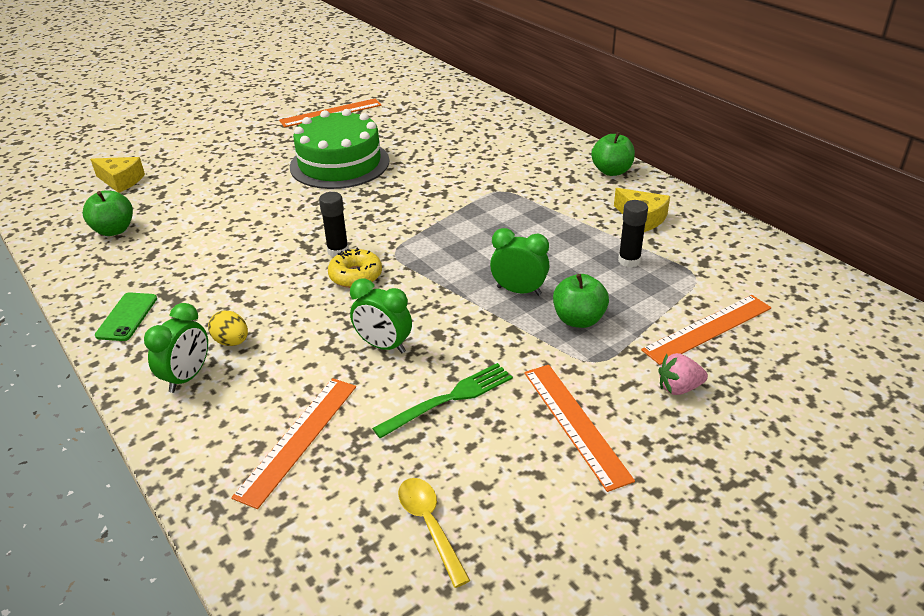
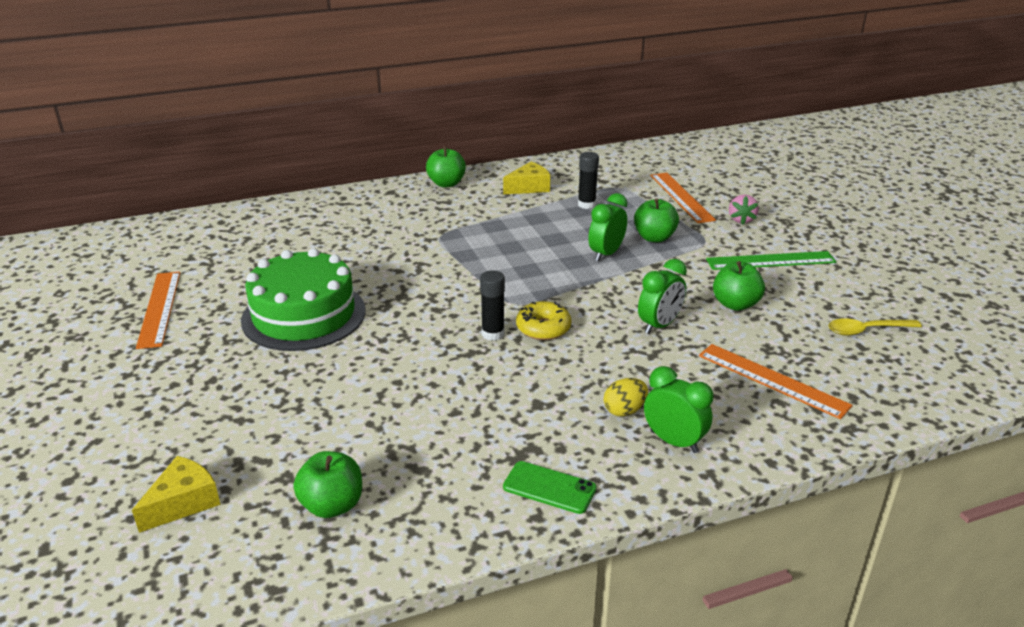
camera: 75 degrees left, 5 degrees down
green fork [372,363,513,438] -> green apple [713,261,765,311]
orange ruler [524,365,635,492] -> green ruler [706,251,836,270]

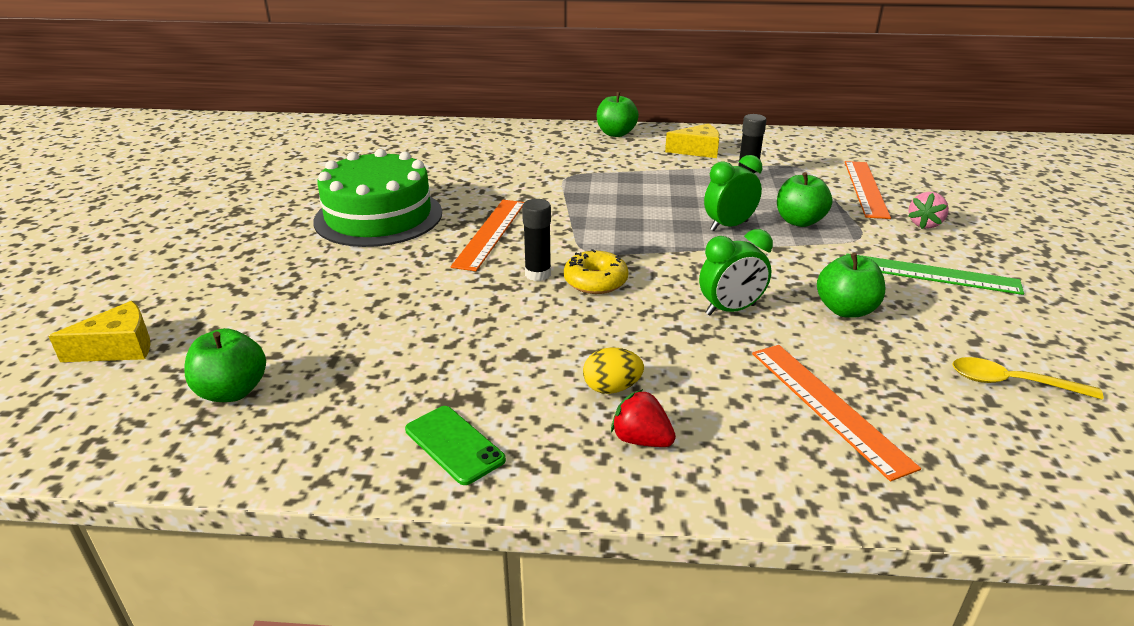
camera: 25 degrees right, 0 degrees up
orange ruler [136,272,180,349] -> orange ruler moved to [451,200,524,271]
green clock [644,366,713,453] -> red strawberry [611,389,676,447]

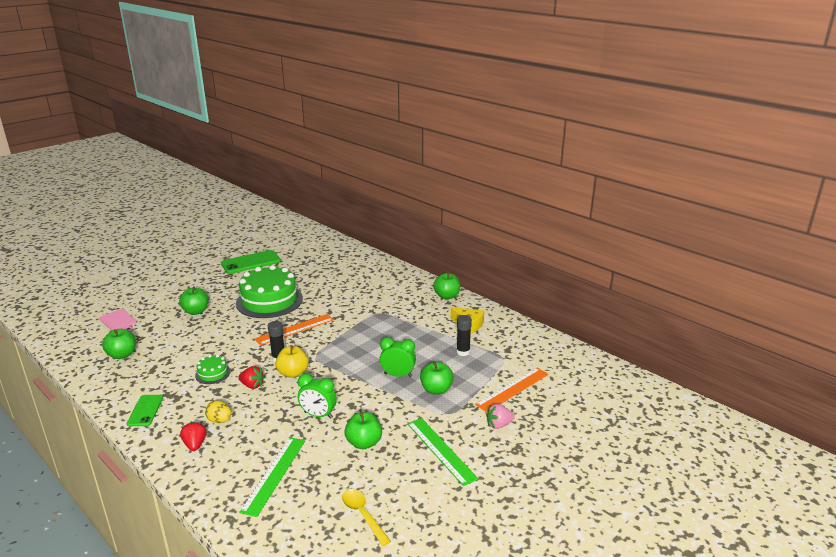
camera: 40 degrees right, 5 degrees down
yellow cheese [49,301,150,362] -> pink cutting board [100,309,137,332]
yellow donut [564,249,629,294] -> yellow apple [275,345,309,378]
orange ruler [752,345,921,481] -> green ruler [239,437,305,517]
none -> green apple [179,287,209,315]
none -> green cake [195,355,231,384]
none -> green phone [221,250,281,274]
none -> red strawberry [238,366,265,389]

